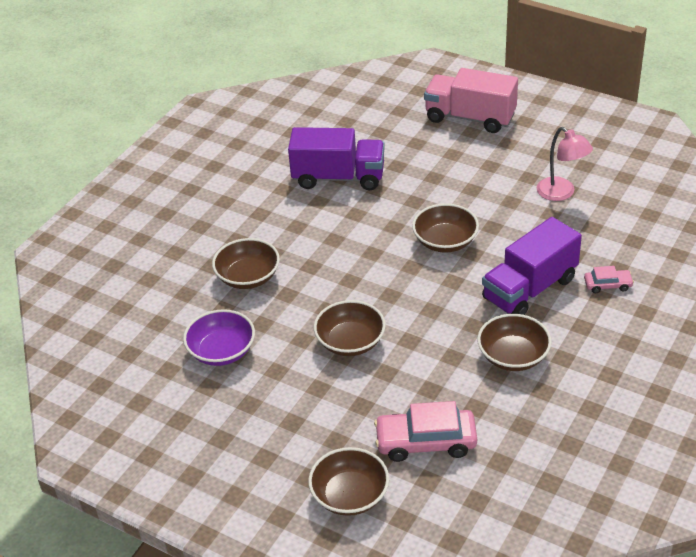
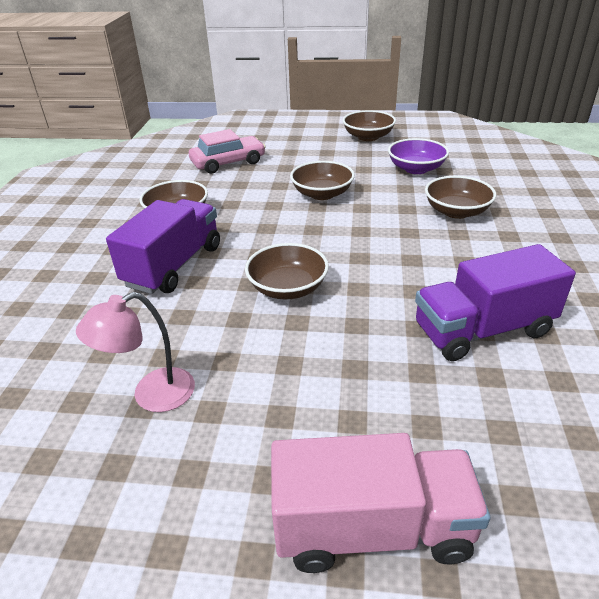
camera: 155 degrees right, 5 degrees down
brown bowl [308,447,389,516] -> brown bowl moved to [343,110,396,141]
pink lamp [537,127,593,201] -> pink lamp turned 60 degrees counterclockwise [76,292,195,412]
pink car [584,266,634,293] -> none

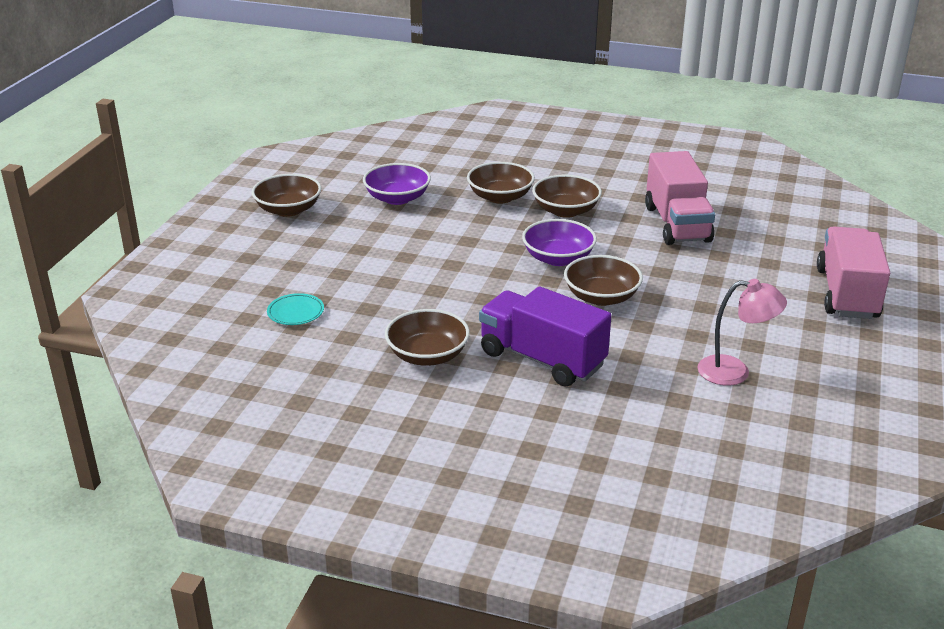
camera: 80 degrees left, 5 degrees down
pink lamp [76,292,195,412] -> pink lamp turned 60 degrees counterclockwise [697,279,787,386]
pink car [189,129,266,174] -> turquoise plate [267,293,324,325]
brown bowl [290,161,355,200] -> brown bowl moved to [532,175,602,218]
purple truck [415,244,576,361] -> pink truck [645,151,715,245]
none -> purple bowl [522,219,597,266]

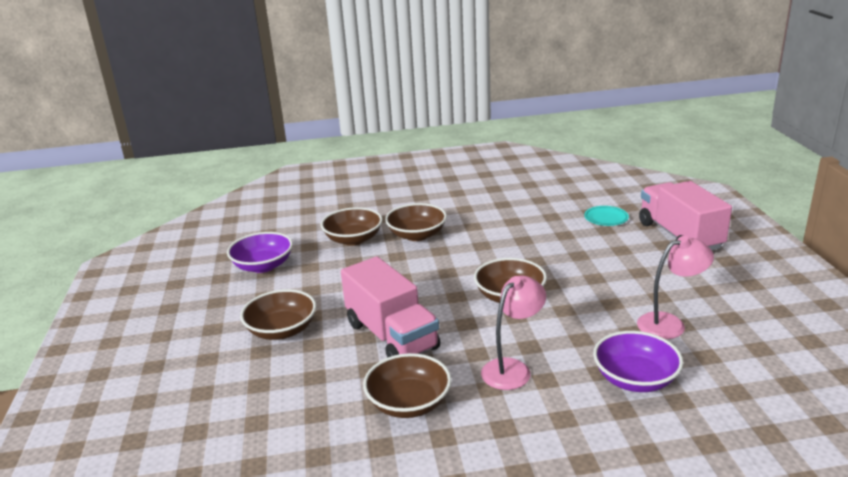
camera: 25 degrees left, 5 degrees down
brown bowl [251,174,321,217] -> brown bowl moved to [240,289,316,340]
turquoise plate [267,293,324,325] -> turquoise plate moved to [584,206,629,226]
purple truck [479,286,611,387] -> pink lamp [481,275,546,390]
purple bowl [522,219,597,266] -> purple bowl moved to [593,331,683,392]
pink truck [645,151,715,245] -> pink truck moved to [341,257,440,358]

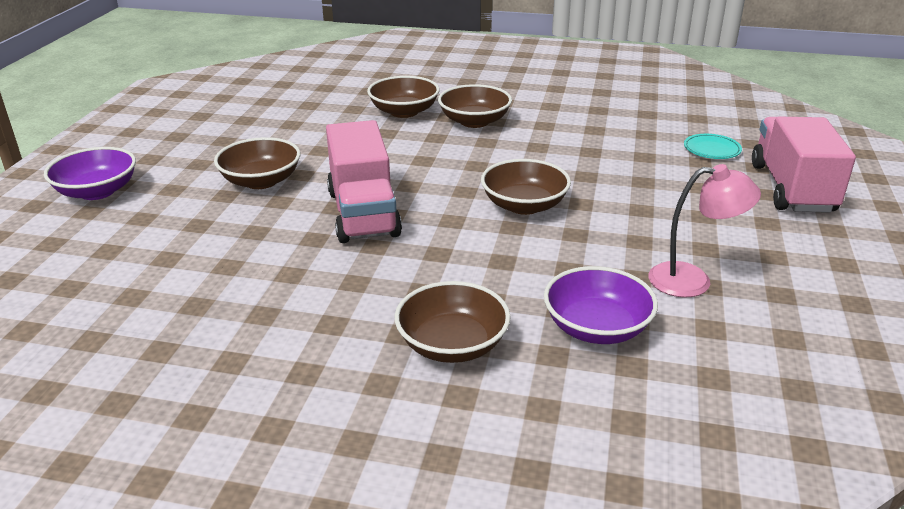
camera: 20 degrees right, 5 degrees up
purple bowl [227,232,293,273] -> purple bowl moved to [44,147,136,200]
brown bowl [363,353,451,418] -> brown bowl moved to [395,281,511,363]
pink lamp [481,275,546,390] -> none

